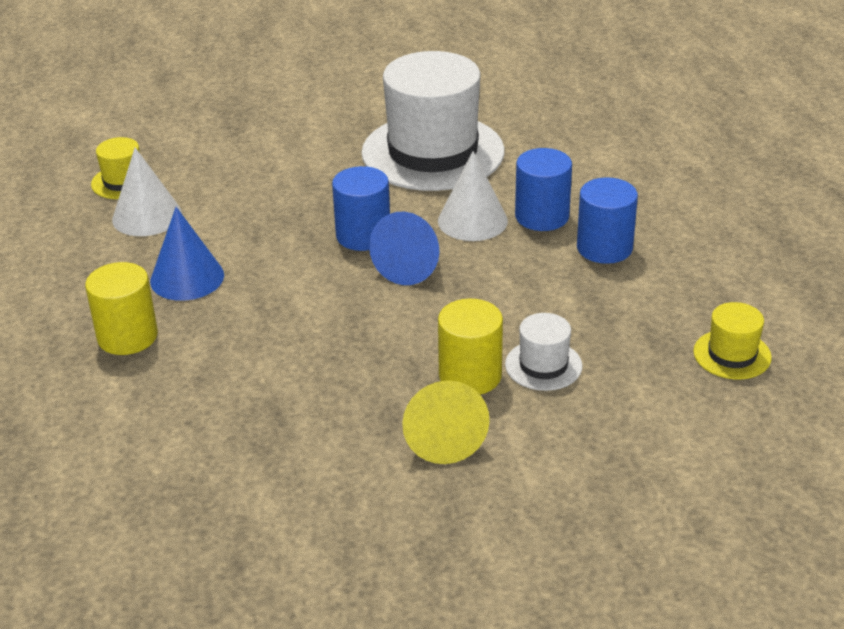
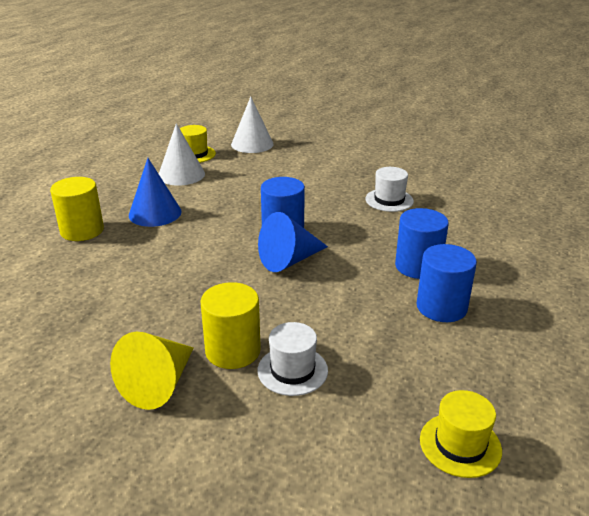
camera: 35 degrees right, 5 degrees down
white hat [361,51,505,191] -> white hat [365,167,414,212], size x0.44
white cone [438,151,508,241] -> white cone moved to [231,96,274,153]

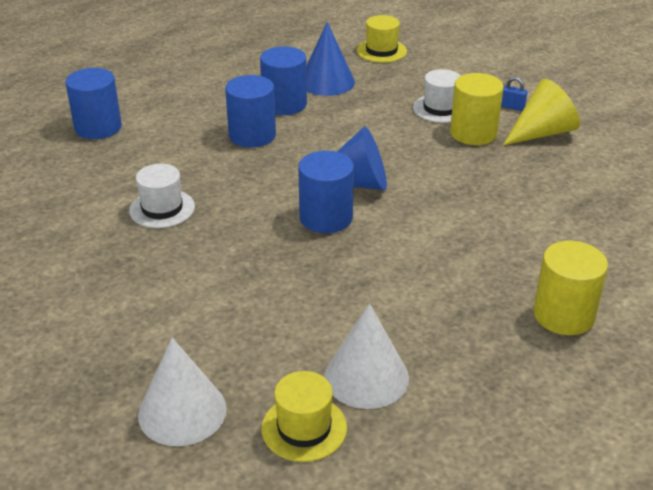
camera: 145 degrees left, 5 degrees up
blue cone [129,158,182,227] -> blue cone moved to [306,22,355,96]
none -> blue cylinder [65,68,122,139]
none -> blue padlock [501,77,527,111]

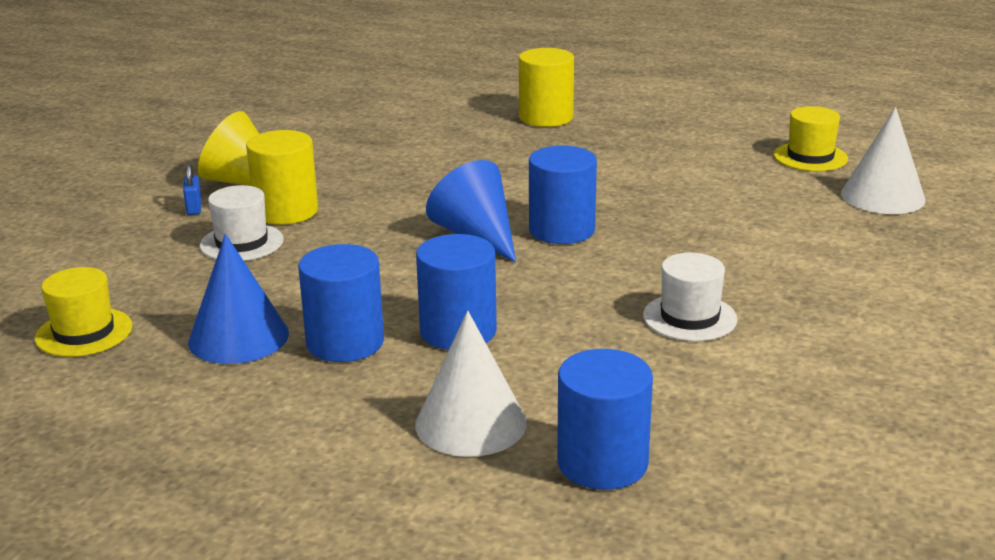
camera: 125 degrees left, 10 degrees down
white cone [324,303,409,409] -> white cone moved to [415,311,527,457]

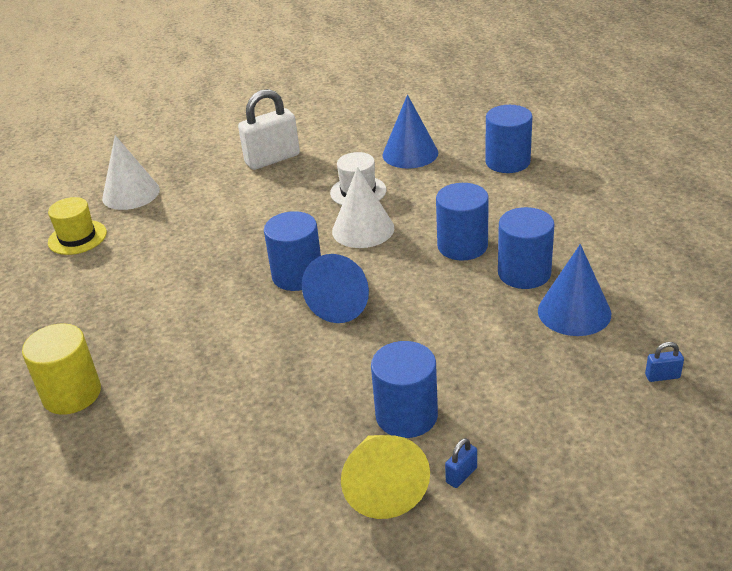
camera: 125 degrees left, 10 degrees up
yellow hat [35,267,132,357] -> blue padlock [645,342,684,382]
white hat [200,185,284,261] -> none
yellow cylinder [246,130,318,224] -> blue cylinder [371,341,438,438]
white cone [415,311,527,457] -> white cone moved to [332,167,394,248]
none -> white padlock [238,89,300,170]
none -> blue cone [383,95,438,169]

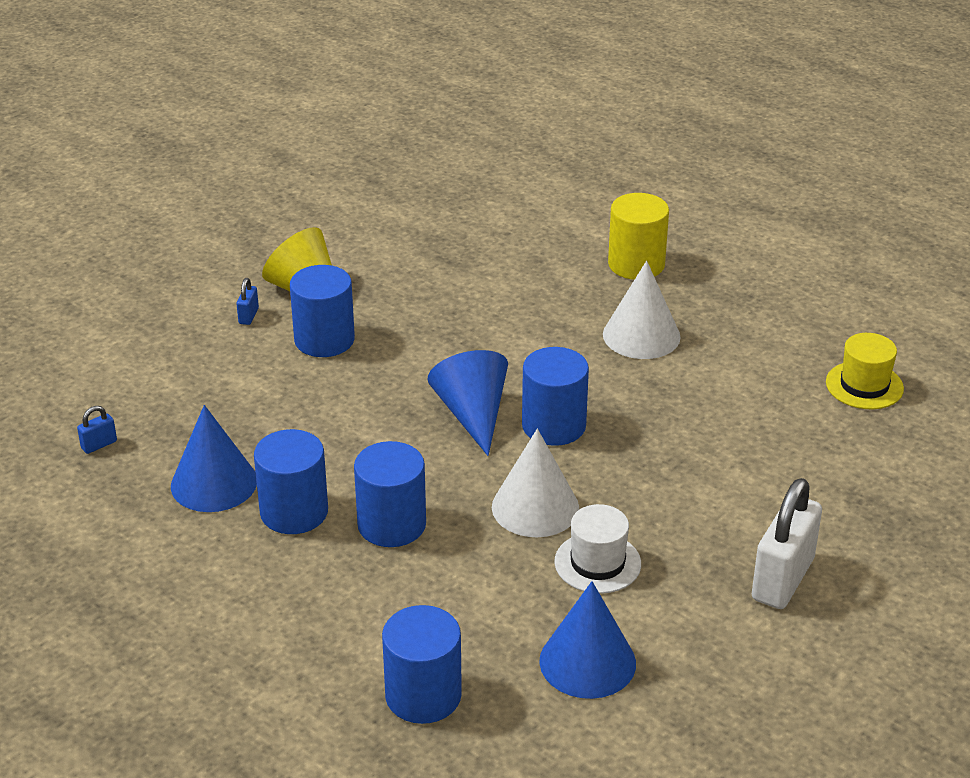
camera: 145 degrees right, 0 degrees up
white cone [102,135,160,210] -> white cone moved to [603,261,681,359]

